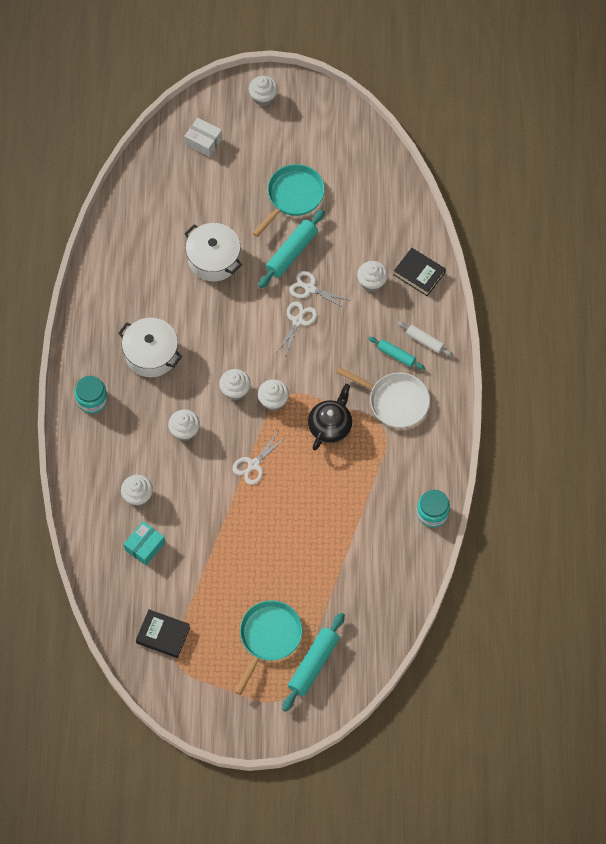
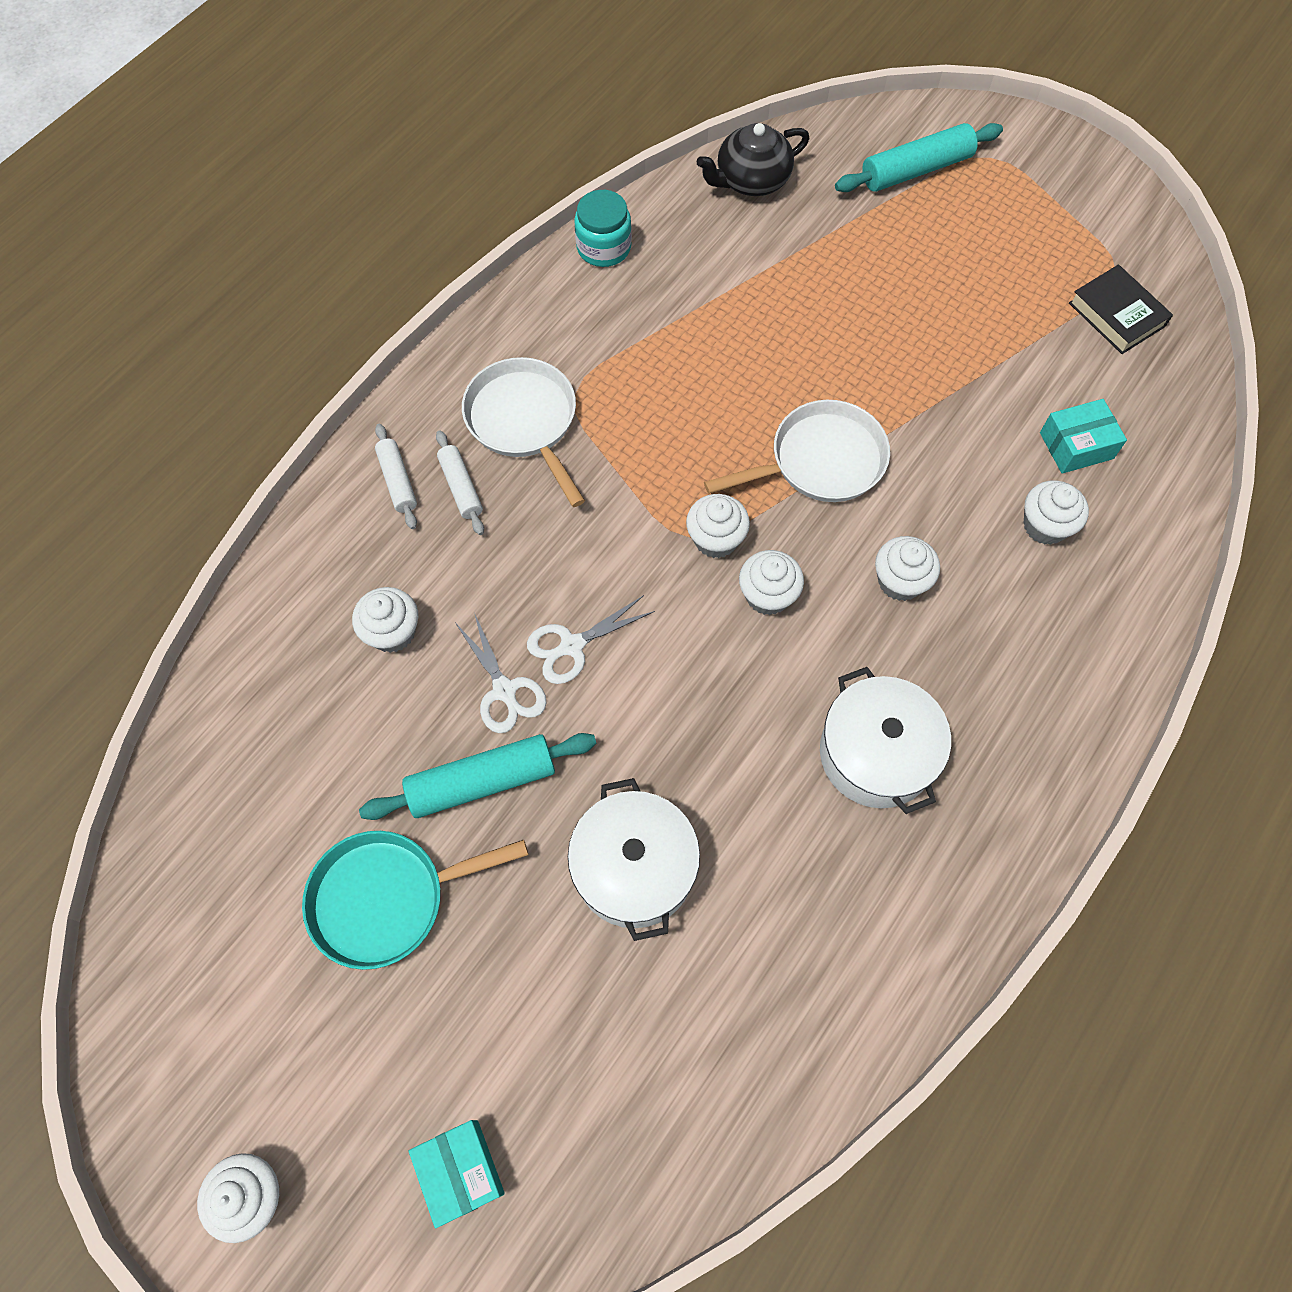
camera: 145 degrees left, 0 degrees up
turquoise jar [75,376,108,413] -> none
white box [184,118,222,157] -> turquoise box [409,1120,505,1228]
white scissors [233,432,286,485] -> white pan [704,400,890,502]
turquoise pan [234,600,303,695] -> none
black teapot [308,384,352,450] -> black teapot moved to [697,123,809,196]
turquoise rolling pin [368,337,425,370] -> white rolling pin [436,430,484,535]
black book [394,248,446,296] -> none

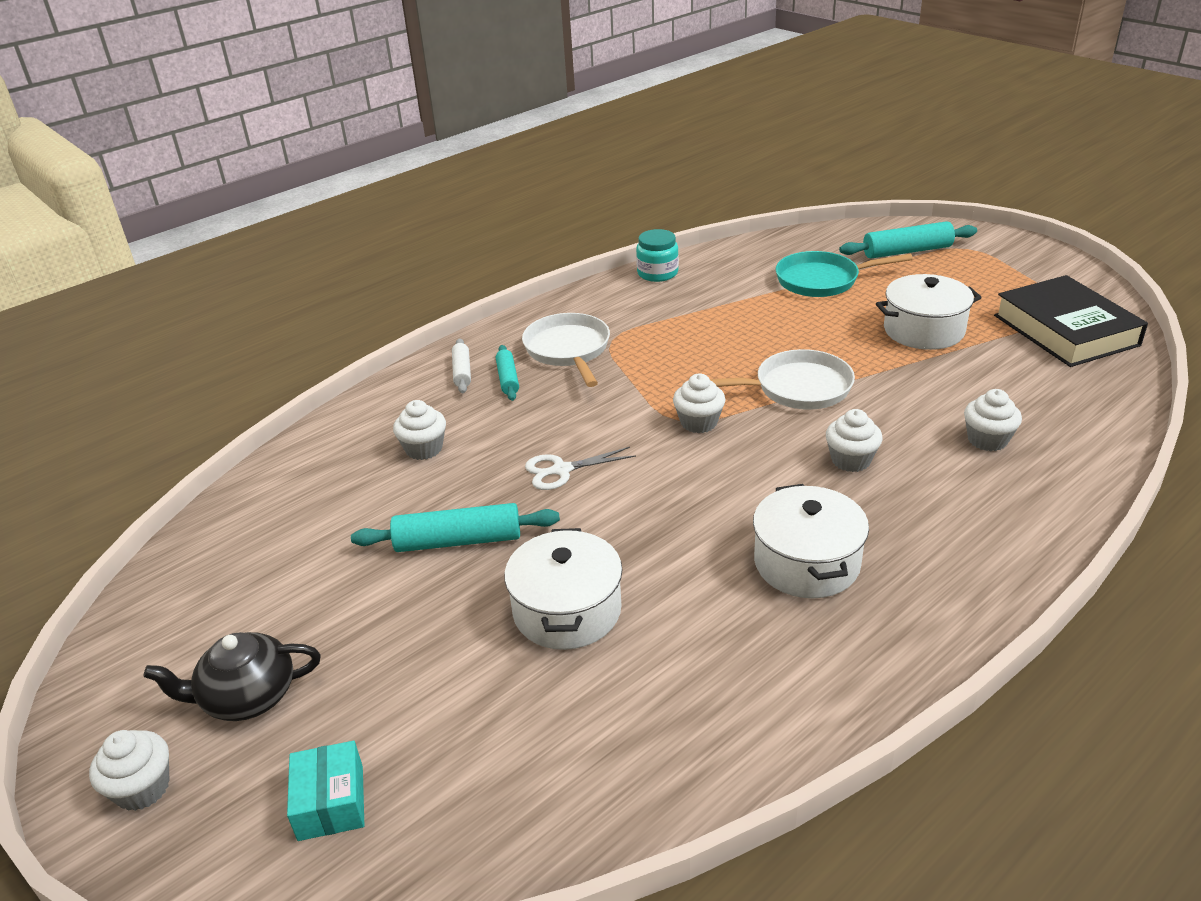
camera: 15 degrees right, 30 degrees down
turquoise pan [302,831,528,970] -> turquoise pan moved to [776,251,913,297]
white rolling pin [436,430,484,535] -> turquoise rolling pin [496,345,519,401]
white scissors [456,613,546,733] -> none
black teapot [697,123,809,196] -> black teapot moved to [144,632,321,721]
white cupcake [739,550,804,615] -> none
turquoise box [1040,399,1127,474] -> none
black book [1069,264,1173,354] -> black book [994,275,1148,367], size x1.74
none -> white pot [876,274,982,350]

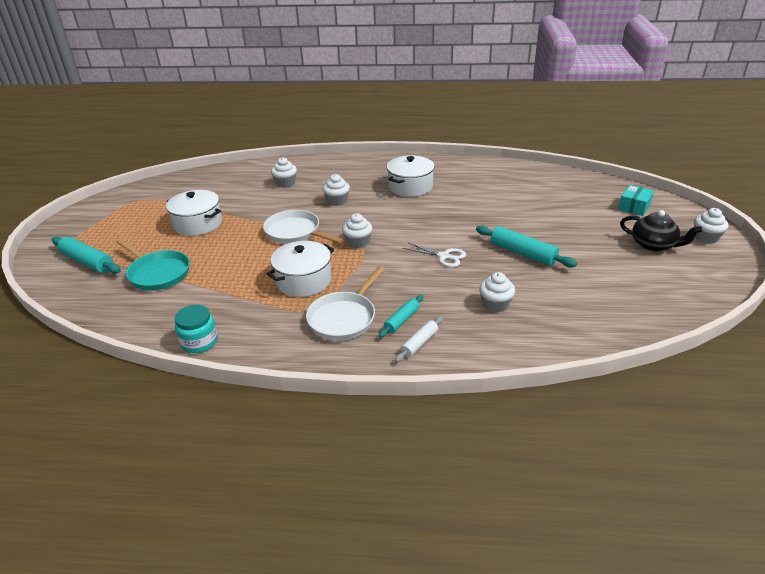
camera: 135 degrees left, 0 degrees up
white pot [504,528,623,650] -> white pot moved to [266,241,334,297]
black book [994,275,1148,367] -> none

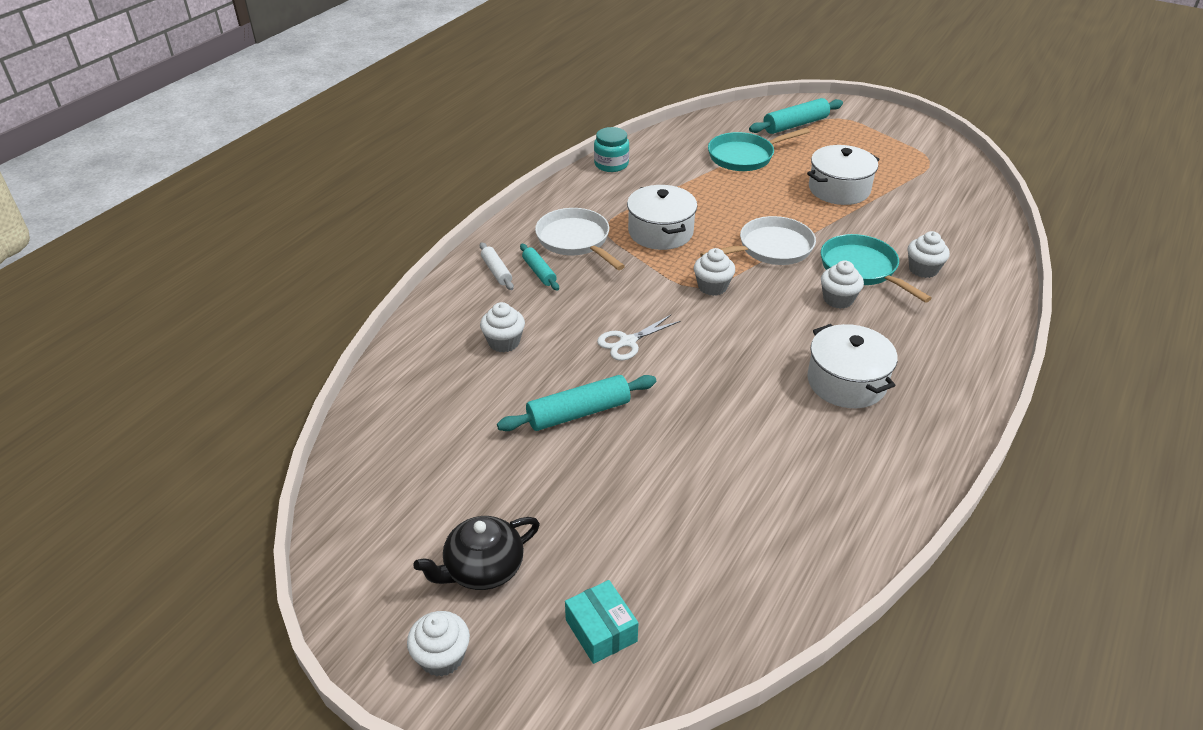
camera: 115 degrees right, 5 degrees up
none -> turquoise pan [821,234,932,302]

